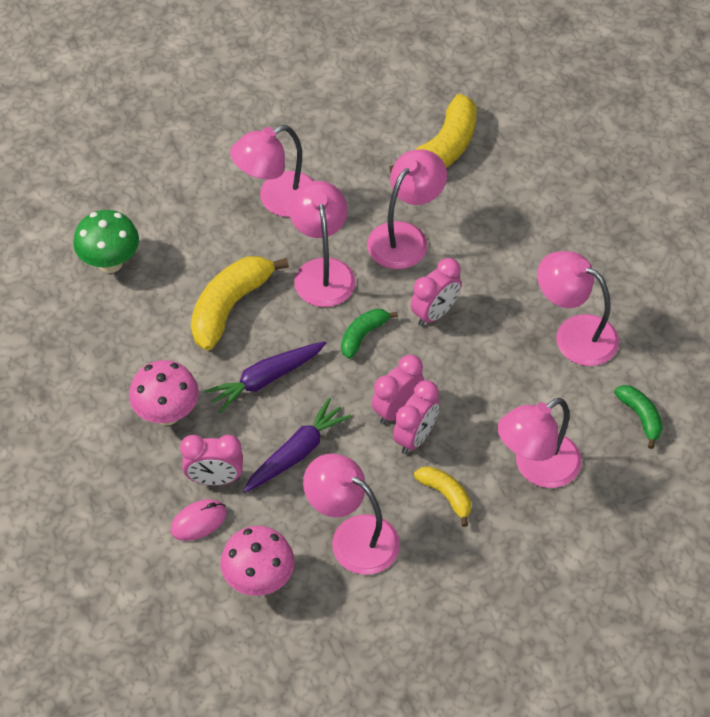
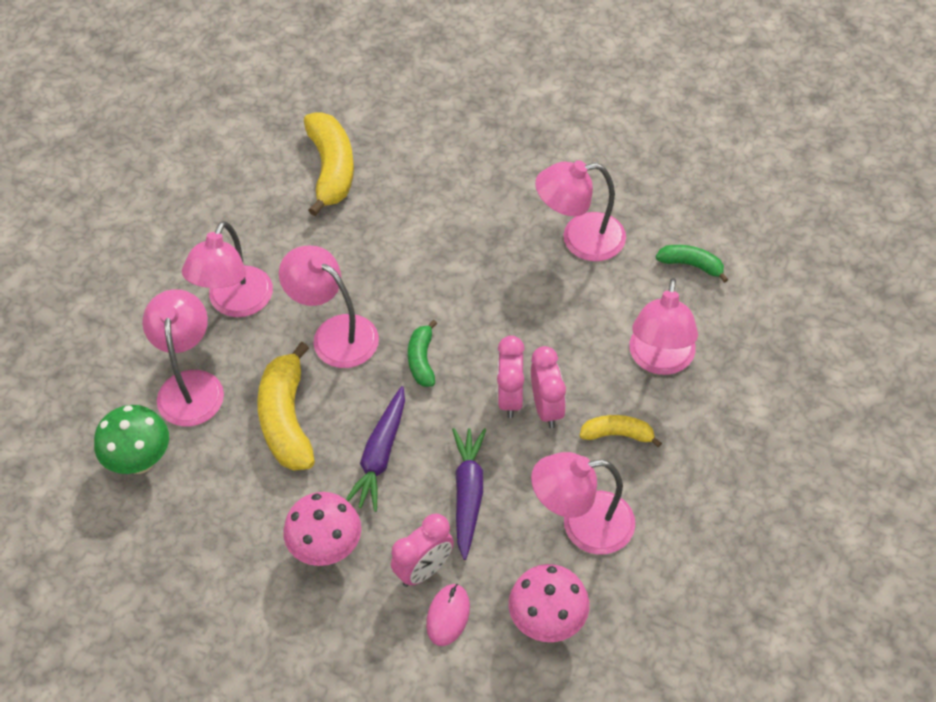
camera: 40 degrees left, 0 degrees up
pink lamp [367,149,447,269] -> pink lamp moved to [142,289,224,426]
pink clock [410,258,462,326] -> none

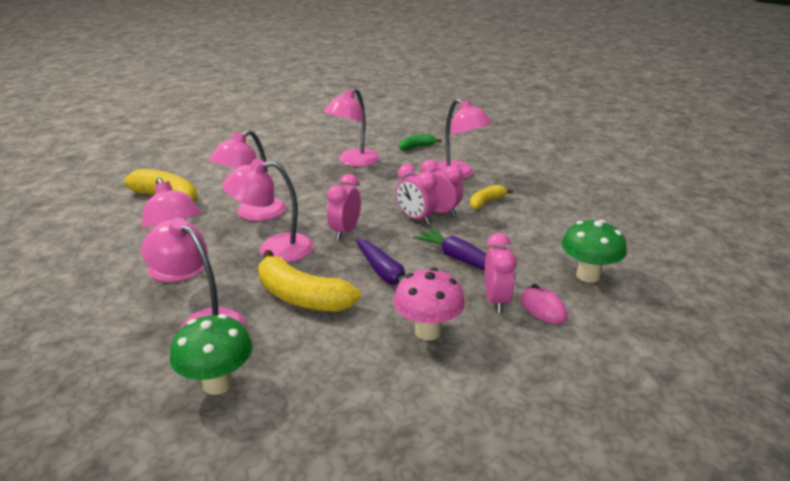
camera: 50 degrees left, 25 degrees down
green banana [408,320,437,387] -> pink clock [327,174,361,240]
pink mushroom [509,564,589,642] -> green mushroom [562,220,627,283]
pink lamp [531,452,635,555] -> pink lamp moved to [209,130,286,221]

